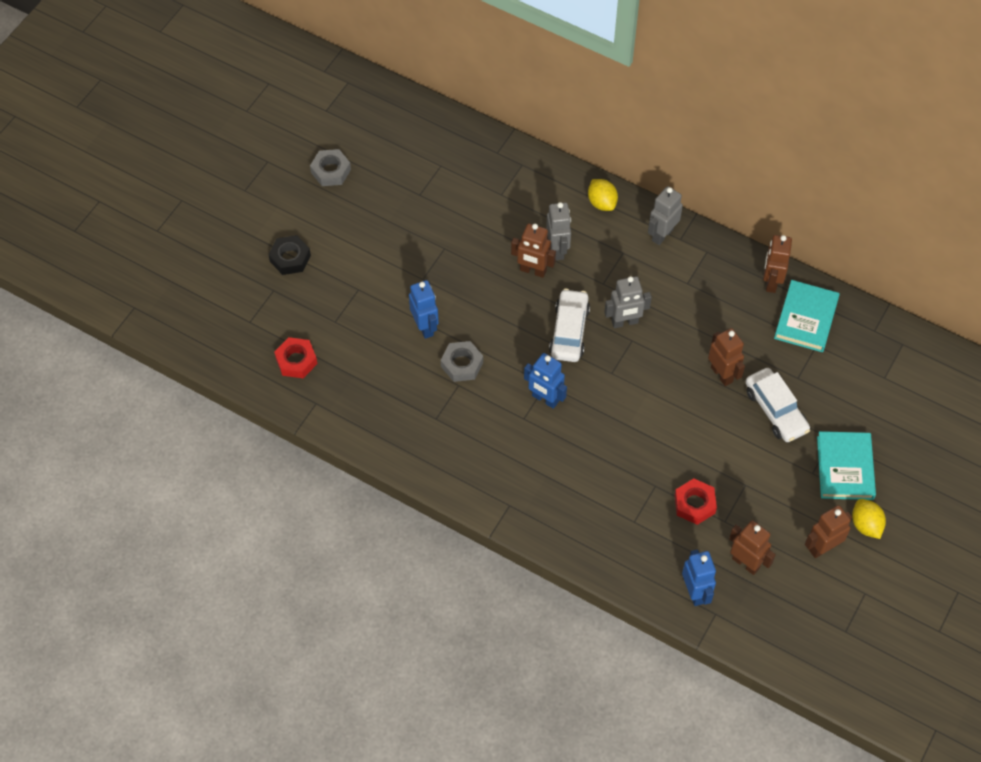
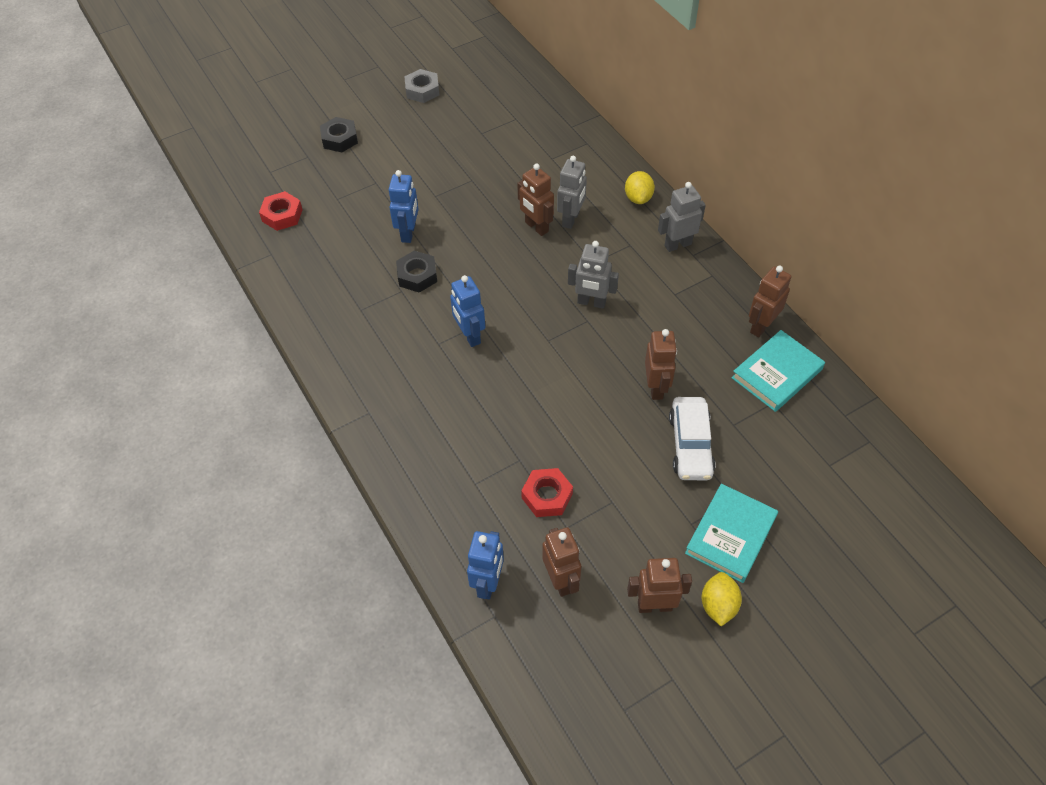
camera: 30 degrees right, 5 degrees down
grey nut [441,341,483,382] -> black nut [396,251,437,293]
white car [549,289,590,362] -> none

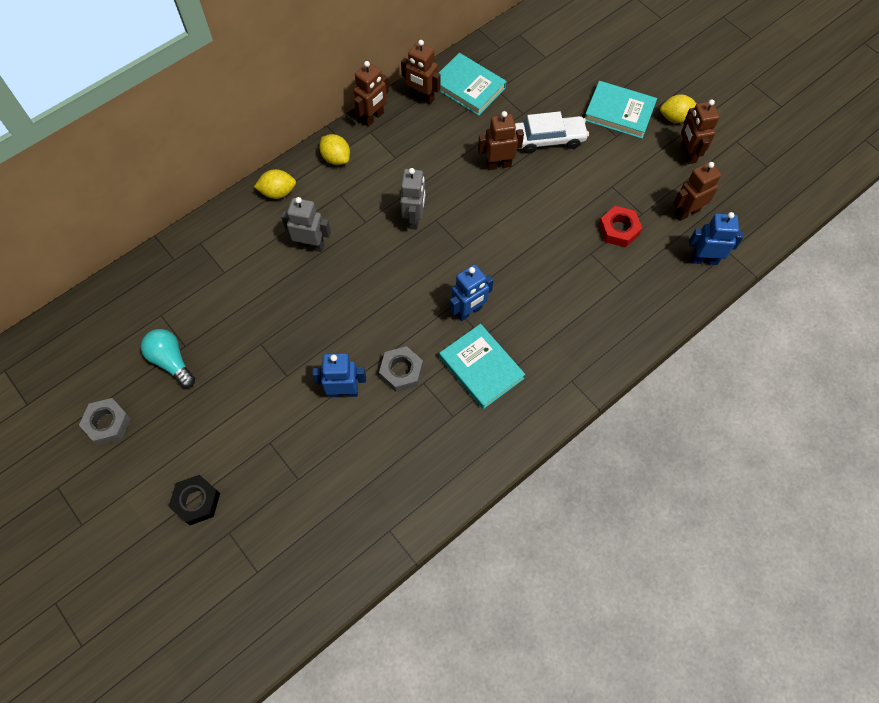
camera: 100 degrees left, 10 degrees up
red nut [259,191,303,231] -> none
black nut [396,251,437,293] -> grey nut [379,346,423,392]
brown robot [517,164,554,236] -> brown robot moved to [353,61,389,127]
grey robot [658,182,706,252] -> yellow lemon [319,134,350,165]
none -> turquoise light bulb [141,329,195,388]
none -> turquoise book [439,324,525,409]

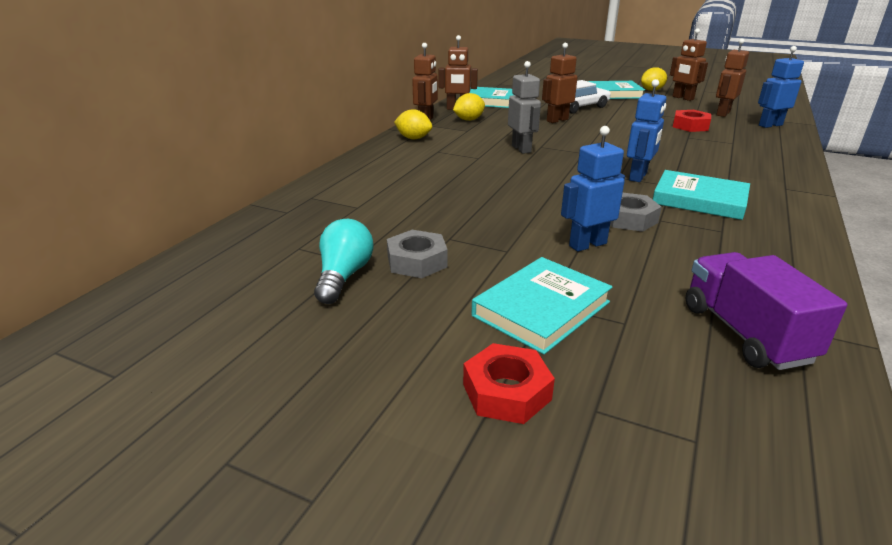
camera: 25 degrees left, 35 degrees down
grey nut [79,398,131,445] -> grey nut moved to [387,230,448,278]
turquoise light bulb [141,329,195,388] -> turquoise light bulb turned 75 degrees clockwise [314,219,373,304]
black nut [169,475,220,525] -> red nut [463,343,555,424]
yellow lemon [254,169,296,199] -> yellow lemon moved to [453,93,485,121]
grey robot [281,197,331,252] -> none
none -> turquoise book [472,257,613,354]
none -> purple truck [686,252,847,370]

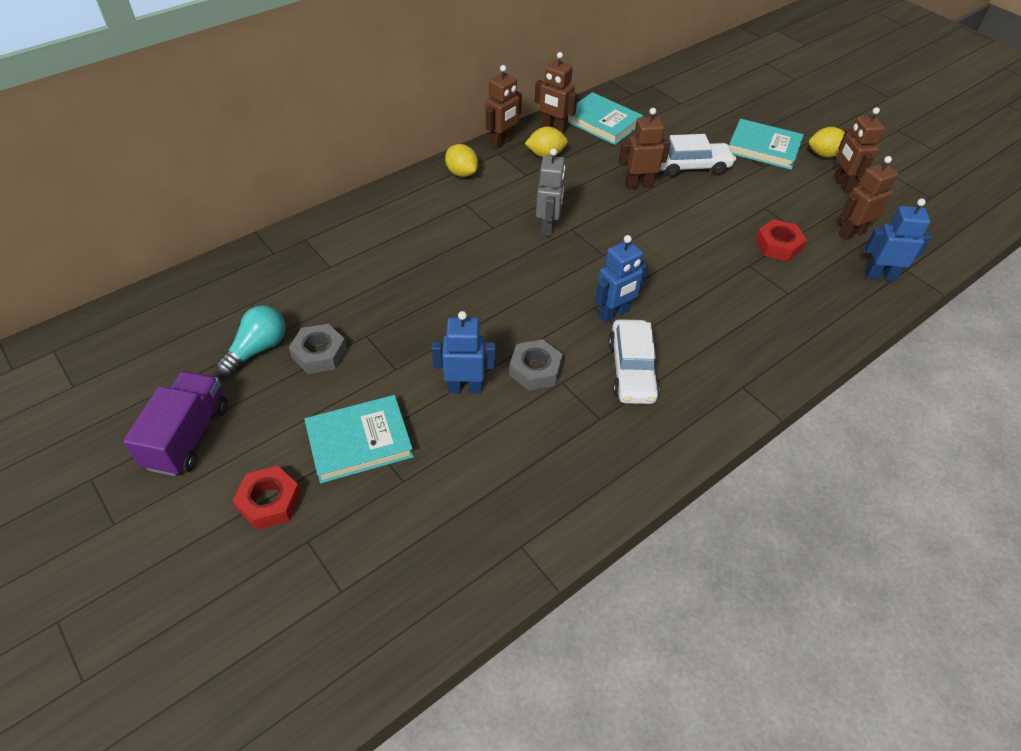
camera: 25 degrees right, 20 degrees up
turquoise book [653,170,750,220] -> white car [608,319,660,404]
purple truck [686,252,847,370] -> purple truck moved to [123,371,228,476]

